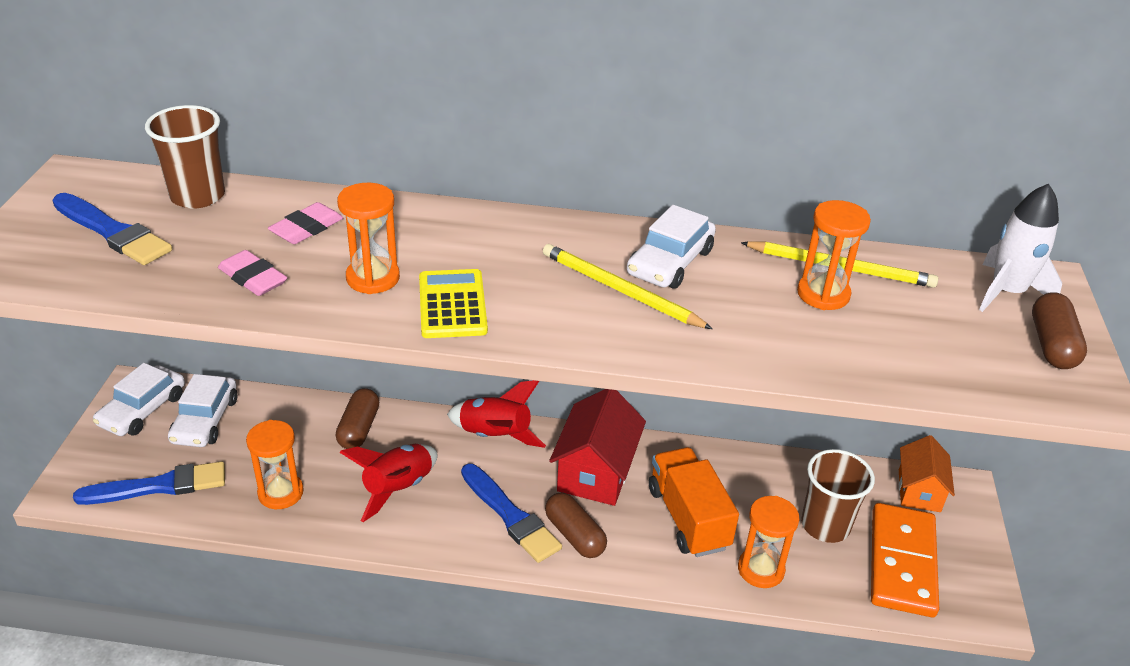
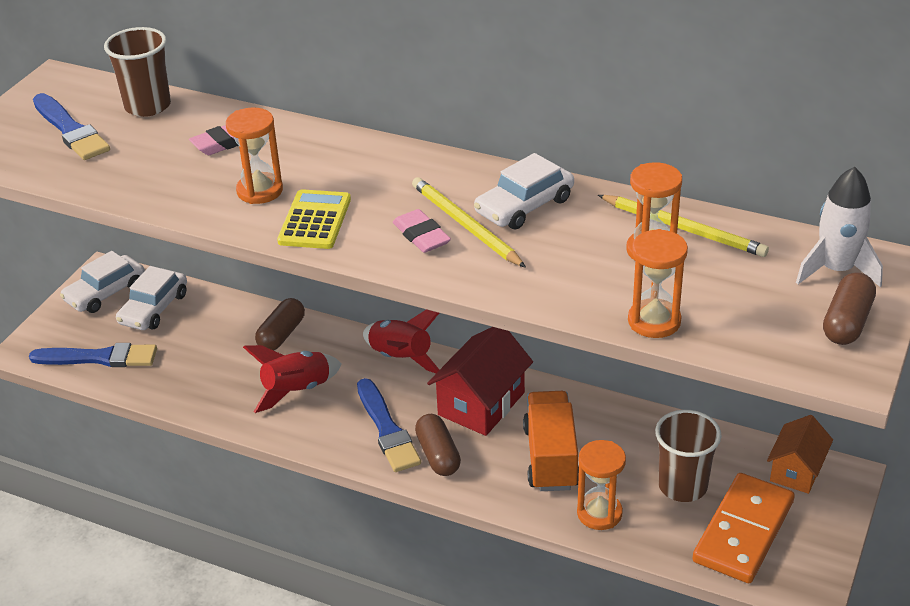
camera: 20 degrees right, 0 degrees up
pink eraser [218,250,287,296] -> pink eraser moved to [393,209,451,253]
orange hourglass [246,420,304,509] -> orange hourglass moved to [628,229,688,338]

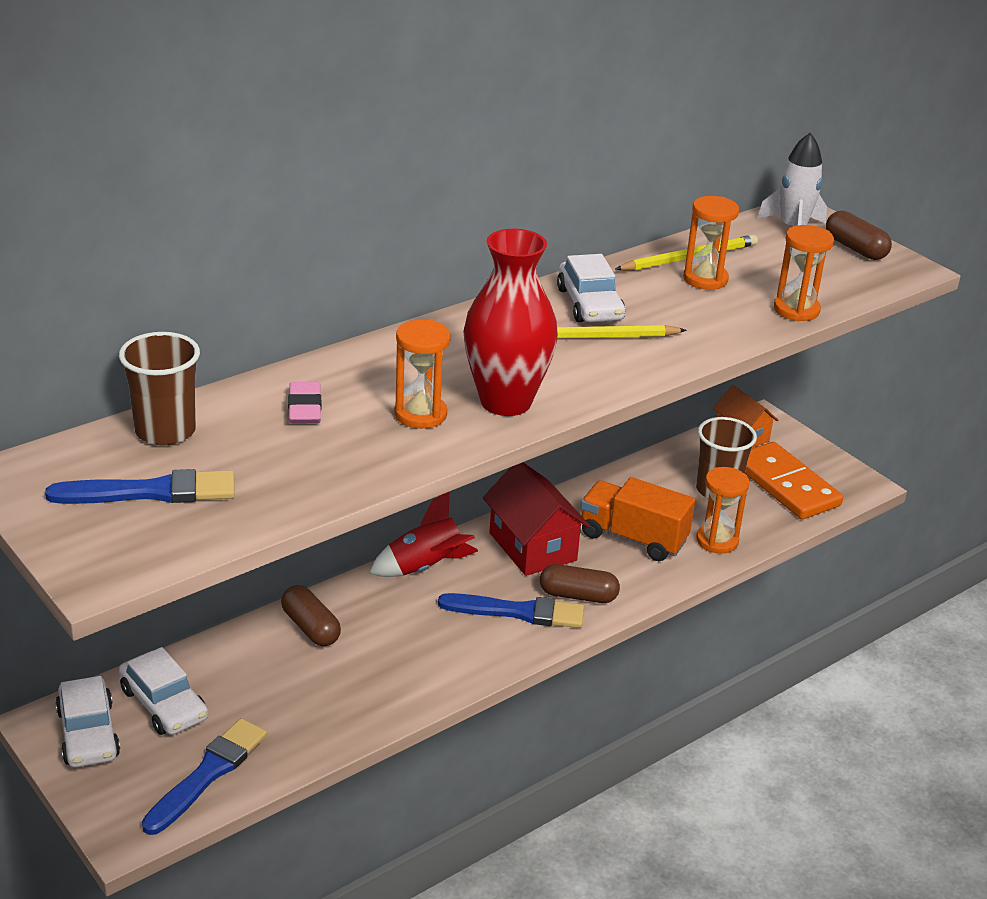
camera: 65 degrees left, 5 degrees down
red rocket [243,345,341,413] -> none
yellow calculator [277,189,351,249] -> red vase [463,229,558,416]
pink eraser [393,209,451,253] -> none

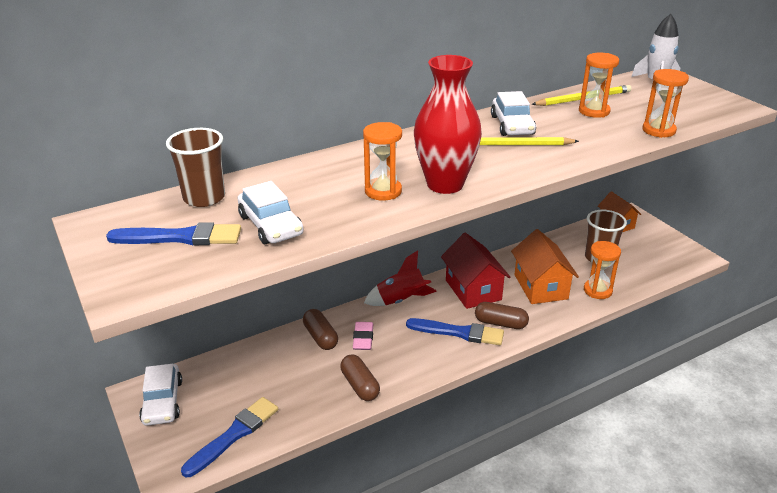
camera: 10 degrees right, 0 degrees up
white car [119,647,208,735] -> white car moved to [238,181,304,244]
pink eraser [288,382,321,424] -> pink eraser moved to [353,322,373,350]
orange truck [581,477,695,561] -> orange house [511,229,579,304]
orange domino [745,442,843,519] -> none
brown capsule [826,211,892,260] -> brown capsule moved to [340,354,380,401]

